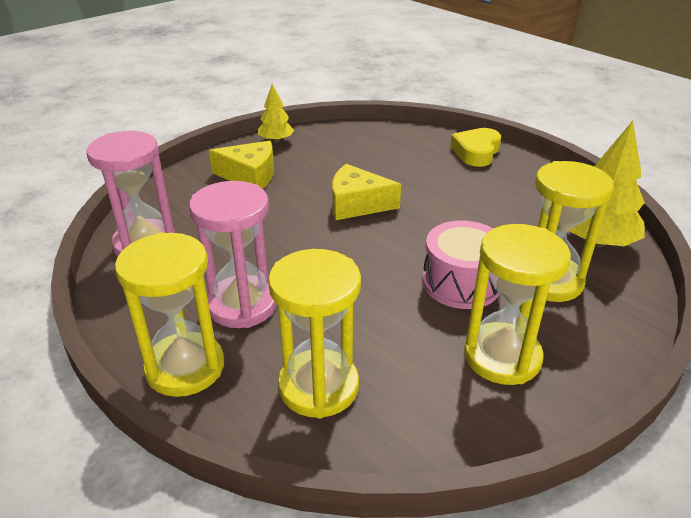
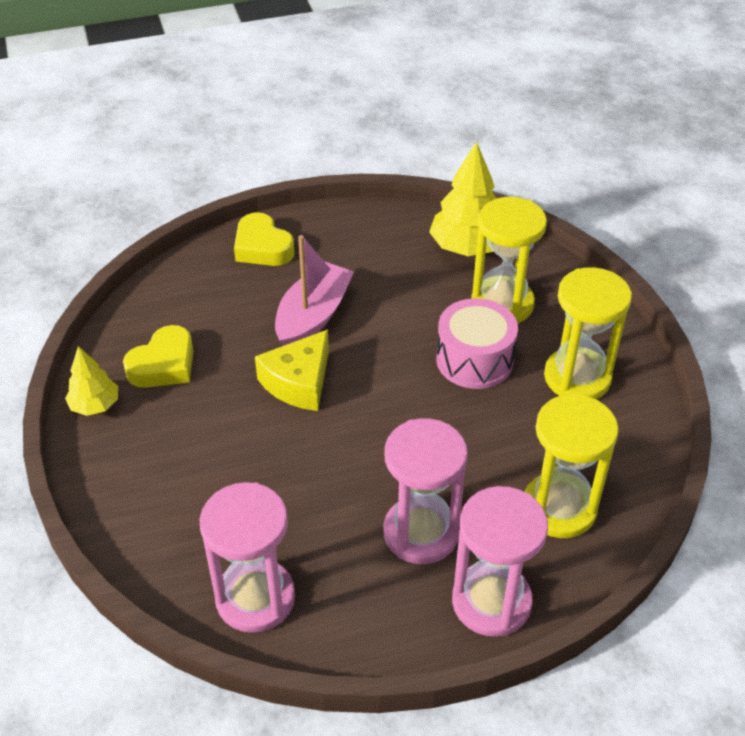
camera: 65 degrees left, 10 degrees up
yellow hourglass [115,232,224,397] -> pink hourglass [452,486,548,637]
yellow cheese [209,141,274,189] -> none
none -> yellow heart [123,325,193,388]
none -> pink boat [275,235,354,346]

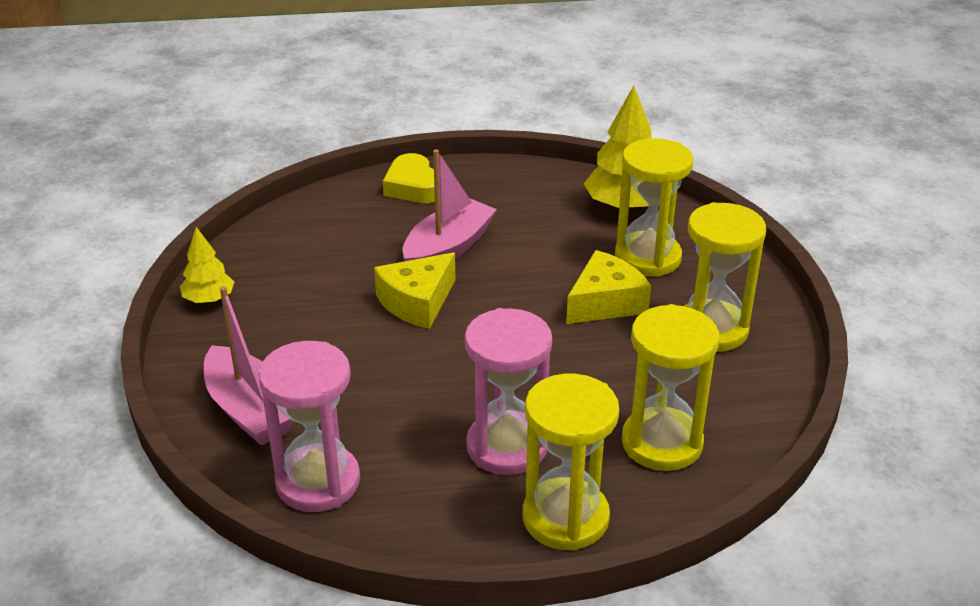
camera: 10 degrees right, 10 degrees down
yellow heart [123,325,193,388] -> none
pink drum [436,298,518,389] -> yellow cheese [566,250,651,324]
pink hourglass [452,486,548,637] -> yellow hourglass [522,374,619,551]
none -> pink boat [204,286,295,445]

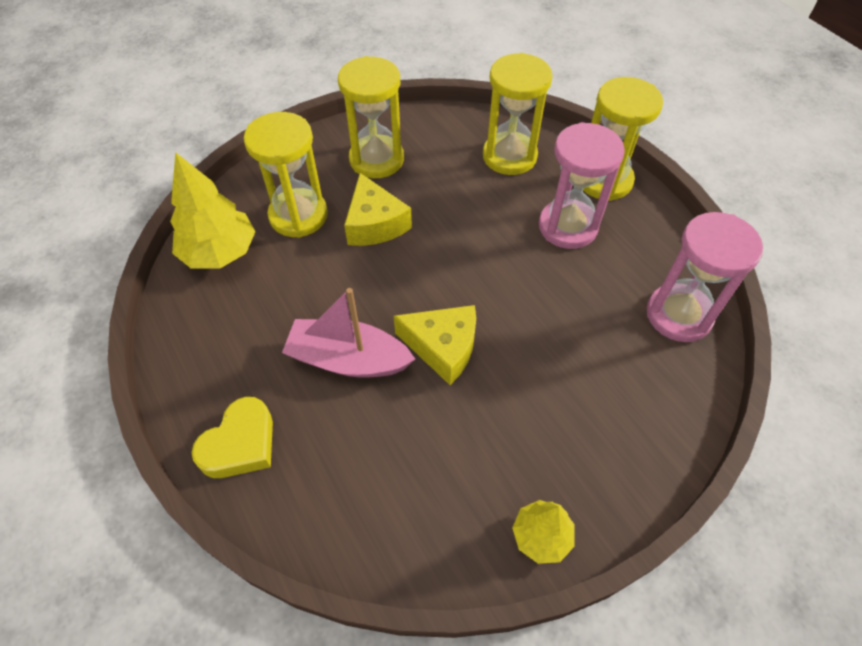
camera: 115 degrees left, 20 degrees up
pink boat [204,286,295,445] -> none
yellow cheese [566,250,651,324] -> yellow cheese turned 135 degrees counterclockwise [344,173,412,246]

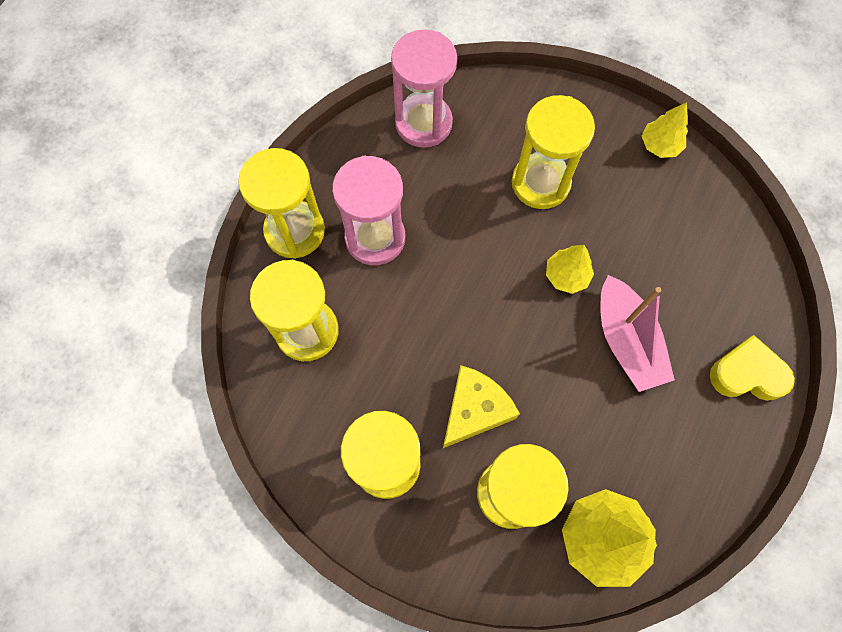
camera: 120 degrees left, 15 degrees up
yellow cheese [394,305,476,385] -> yellow tree [546,245,594,294]
none -> yellow hourglass [512,95,595,209]

